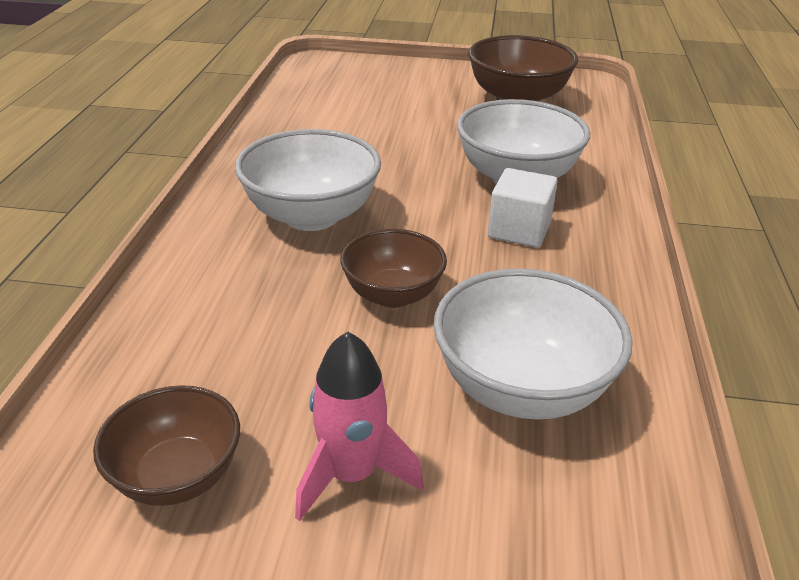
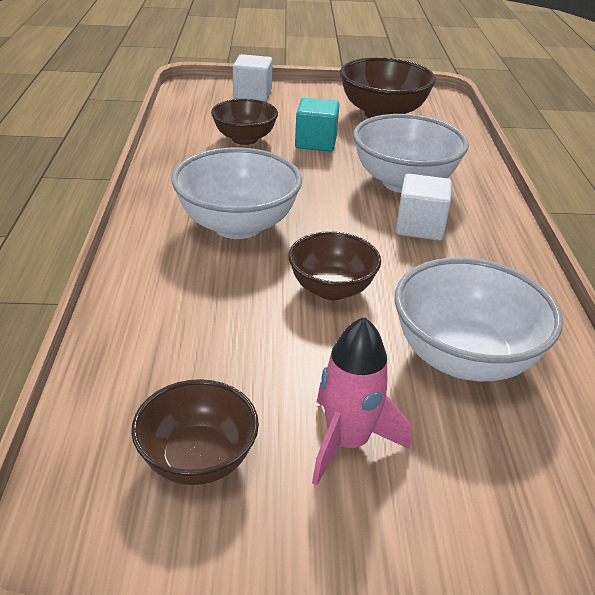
camera: 10 degrees left, 0 degrees up
none -> brown bowl [211,99,278,145]
none -> white cube [233,54,273,101]
none -> turquoise cube [295,98,339,152]

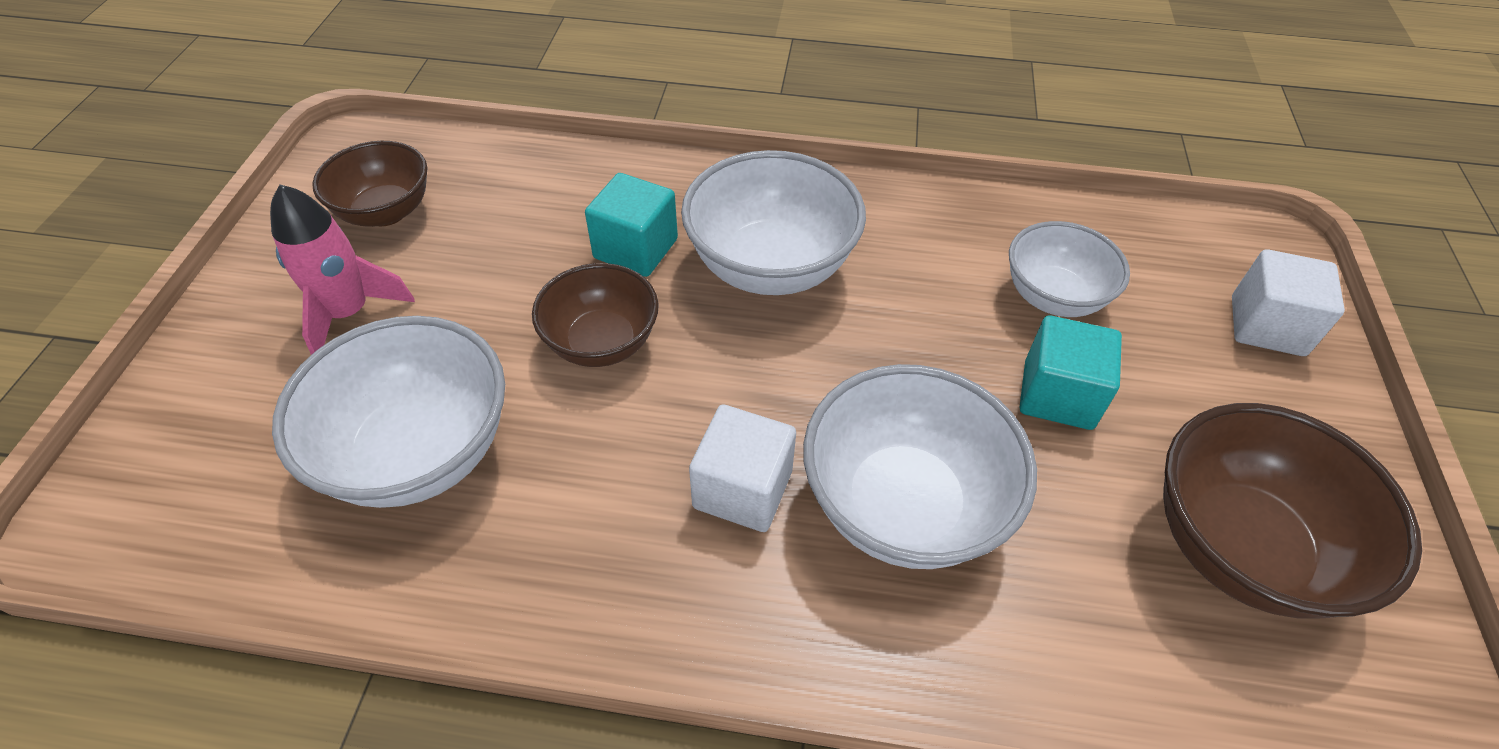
camera: 100 degrees right, 15 degrees up
brown bowl [211,99,278,145] -> white bowl [1009,221,1130,317]
none -> turquoise cube [585,173,678,277]

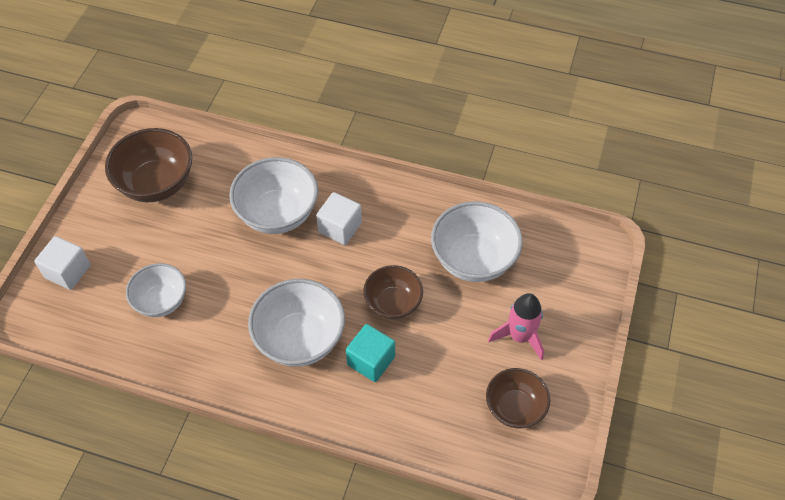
camera: 170 degrees left, 5 degrees up
turquoise cube [1020,315,1122,430] -> none

